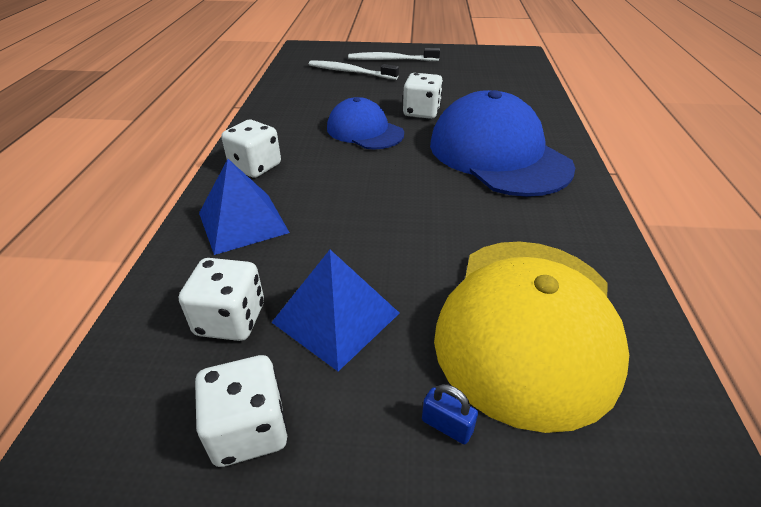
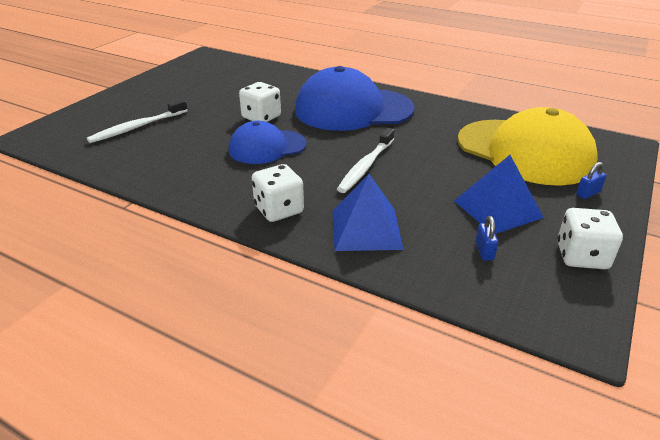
camera: 65 degrees left, 5 degrees down
white dice [179,258,264,341] -> blue padlock [475,216,498,260]
white toothbrush [348,48,440,61] -> white toothbrush moved to [337,128,394,193]

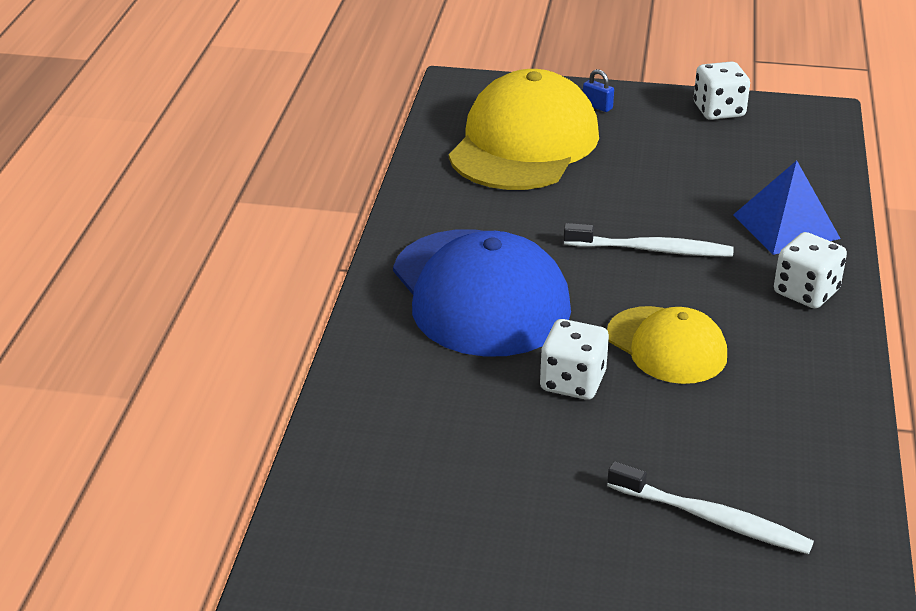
camera: 110 degrees left, 0 degrees up
blue cap [229,121,307,164] -> yellow cap [607,306,727,384]
blue pyramid [454,155,544,234] -> none
blue padlock [475,216,498,260] -> none

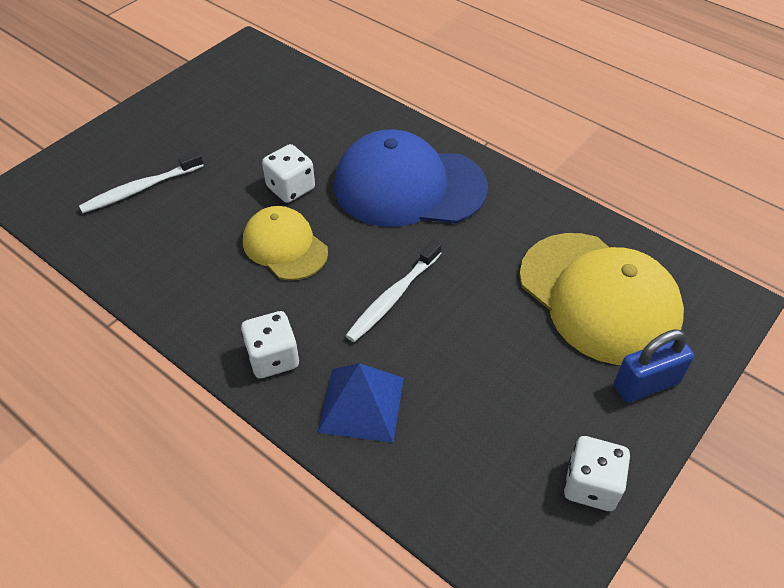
camera: 120 degrees right, 15 degrees up
blue padlock [583,69,614,112] -> blue padlock [614,329,694,403], size x2.00
yellow cap [607,306,727,384] -> yellow cap turned 60 degrees clockwise [243,206,328,280]

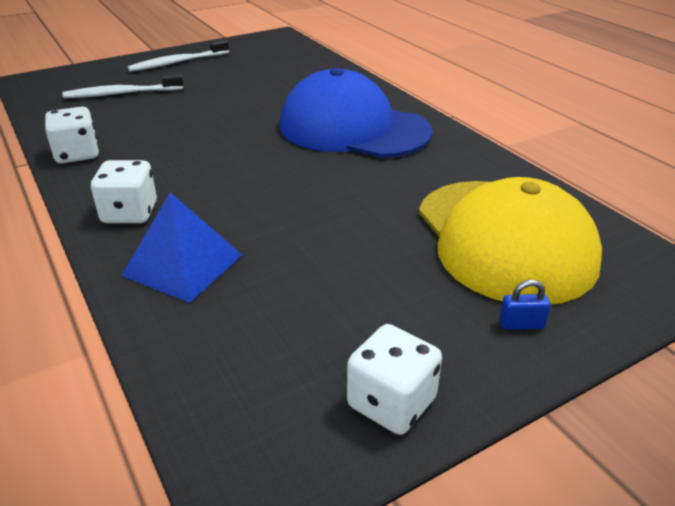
camera: 20 degrees right, 15 degrees down
yellow cap [243,206,328,280] -> none
white dice [262,144,315,203] -> white dice moved to [45,107,99,164]
white toothbrush [345,240,442,342] -> white toothbrush moved to [128,40,229,72]
blue padlock [614,329,694,403] -> blue padlock [499,280,551,330], size x0.50

